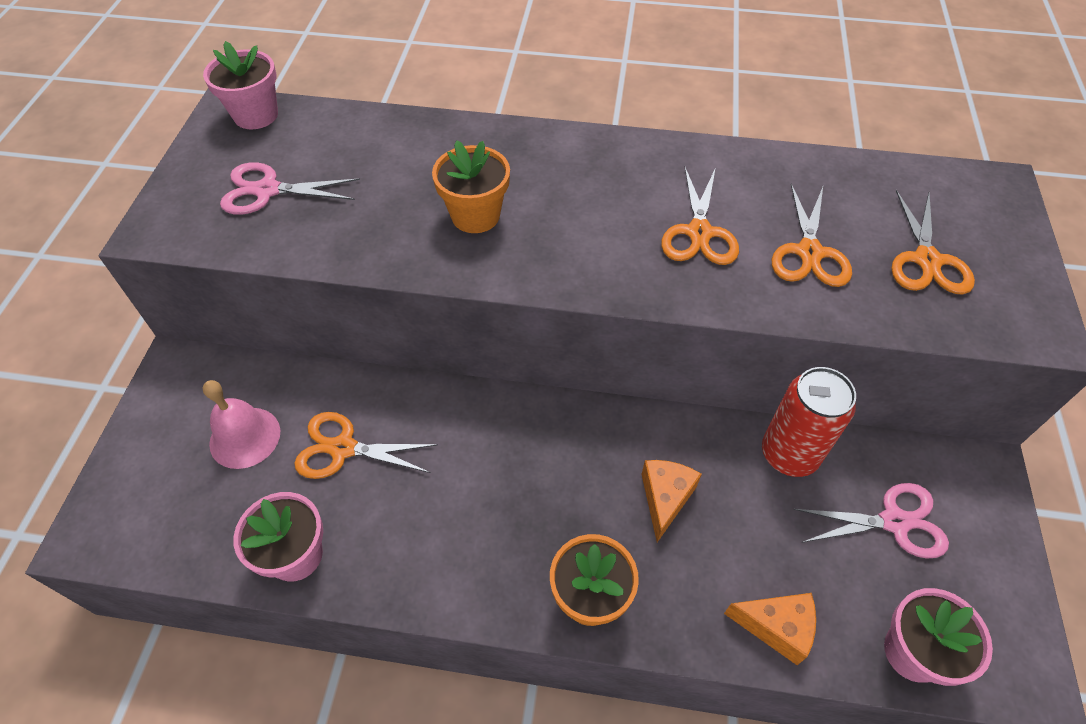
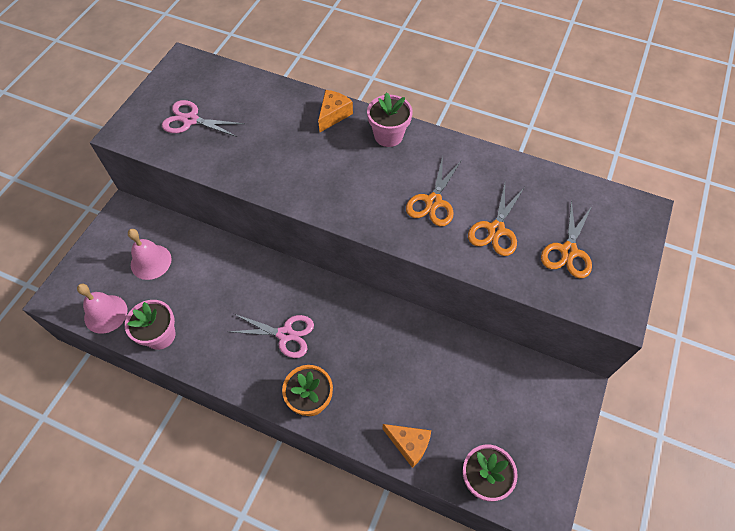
camera: 15 degrees right, 5 degrees up
pink flower pot [203,41,278,129] -> pink flower pot moved to [367,92,413,147]
orange scissors [294,412,438,479] -> none
orange flower pot [432,140,510,233] -> none
orange cheese [642,460,702,542] -> orange cheese moved to [318,90,353,132]
red can [762,367,856,477] -> none
pink scissors [793,483,949,558] -> pink scissors moved to [228,314,314,358]
none -> pink bell [77,284,127,334]

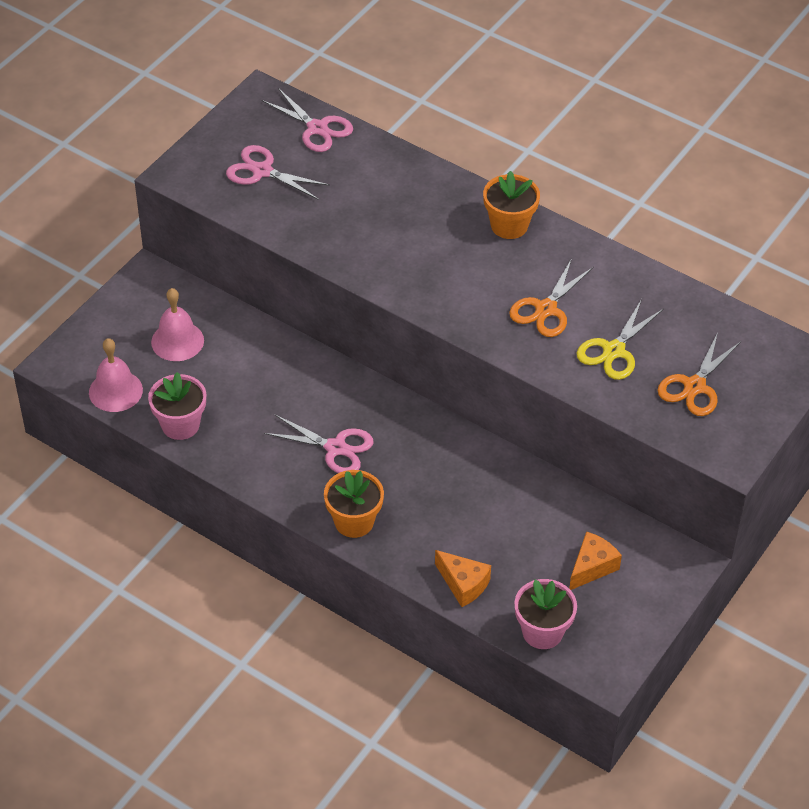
camera: 10 degrees right, 10 degrees down
orange cheese [318,90,353,132] -> orange cheese moved to [569,531,622,590]
pink flower pot [367,92,413,147] -> orange flower pot [483,171,540,239]
orange scissors [468,184,524,256] -> yellow scissors [577,299,664,380]
none -> pink scissors [262,88,353,152]

